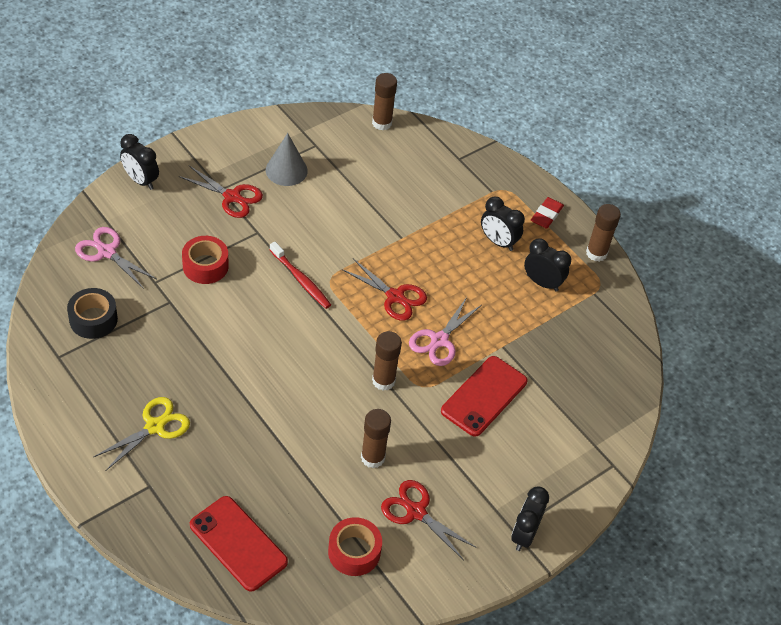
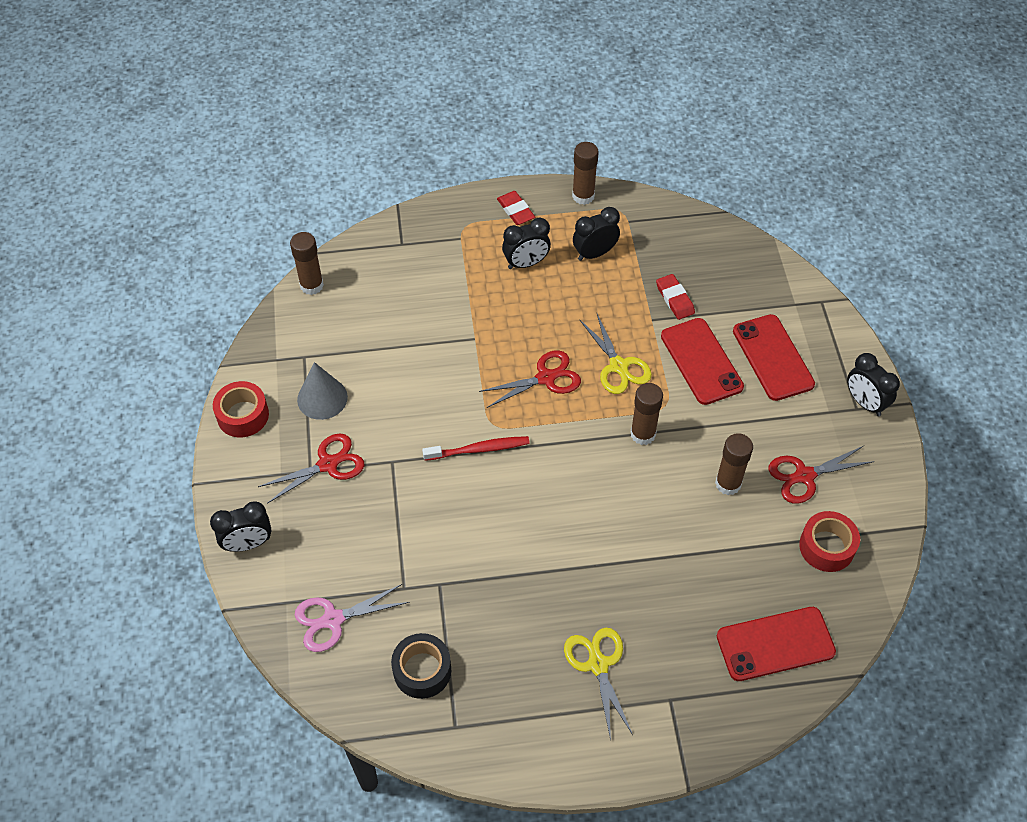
camera: 55 degrees left, 5 degrees up
red tape [182,236,229,284] -> red tape moved to [213,381,269,437]
pink scissors [409,297,482,366] -> yellow scissors [579,312,652,394]
none -> red eraser [656,274,695,320]
none -> red phone [733,314,815,401]

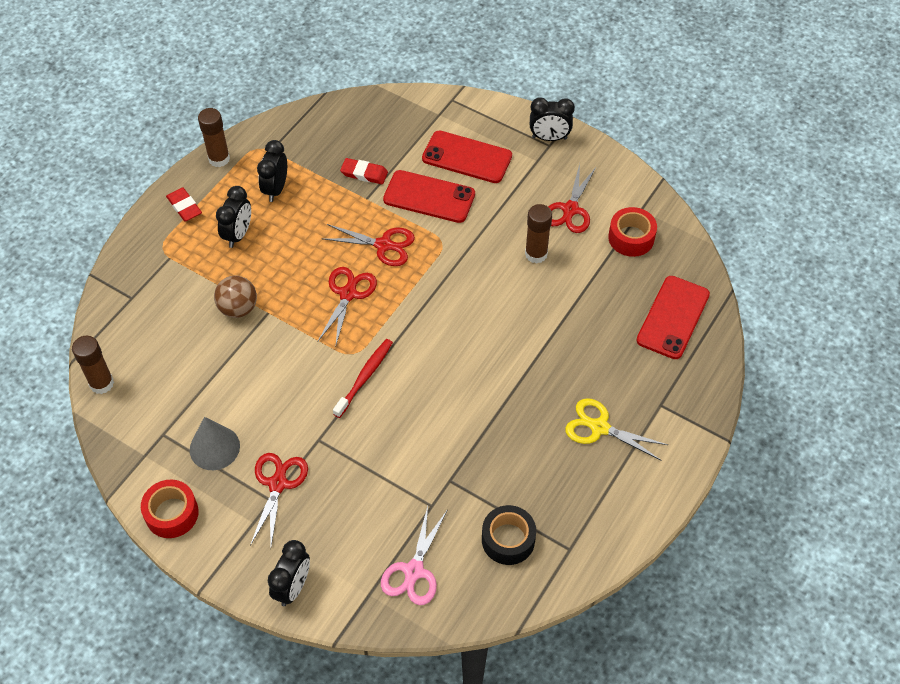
camera: 50 degrees left, 0 degrees up
red eraser [497,191,535,225] -> red eraser turned 45 degrees clockwise [166,187,202,222]
yellow scissors [579,312,652,394] -> red scissors [321,224,415,266]
brown glue stick [630,383,663,445] -> none
none -> brown ball [214,276,257,318]

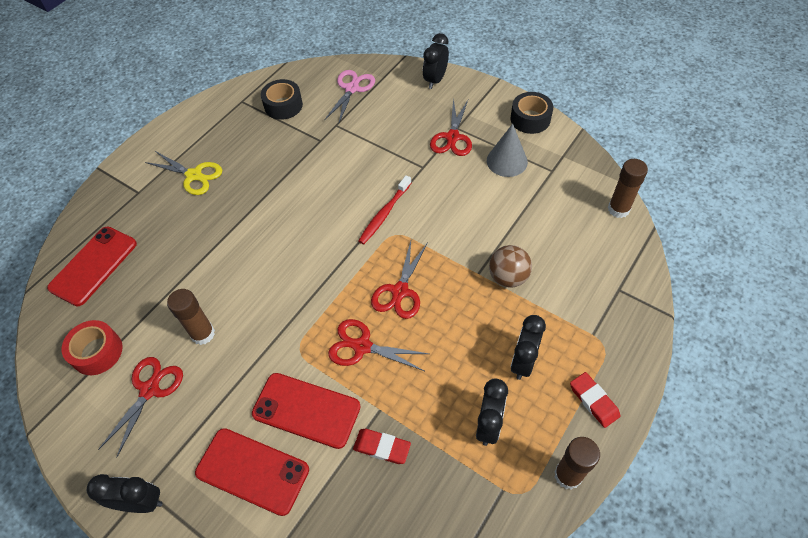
camera: 175 degrees left, 0 degrees up
red tape [141,480,199,538] -> black tape [511,92,553,134]

